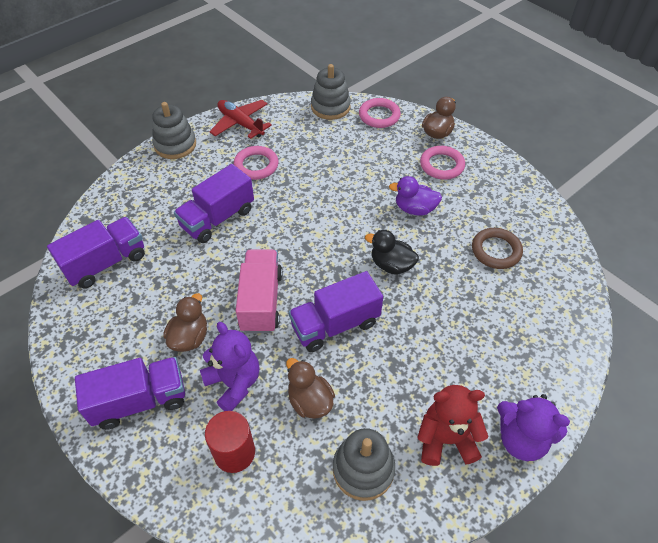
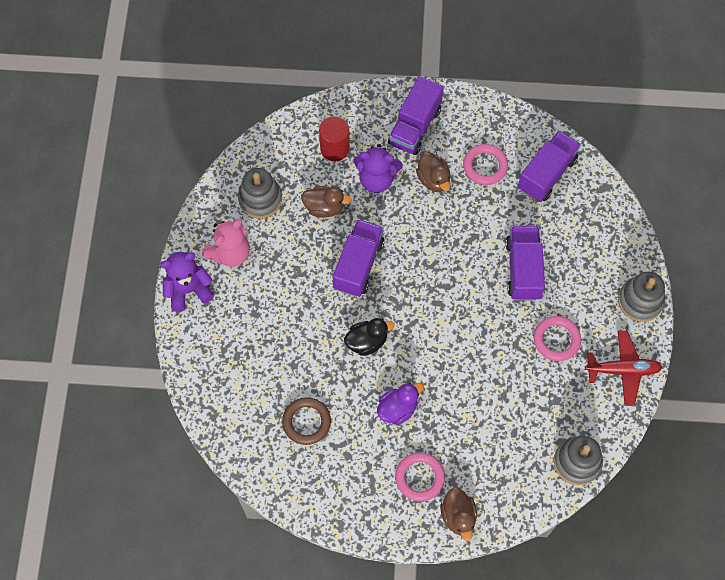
camera: 135 degrees right, 15 degrees up
purple truck [47,217,145,288] -> purple truck turned 150 degrees counterclockwise [518,130,581,202]
pink truck [236,250,282,333] -> none
pink ring [359,98,401,128] -> pink ring moved to [463,144,508,185]
red teddy bear [417,385,489,466] -> pink teddy bear [202,219,250,267]

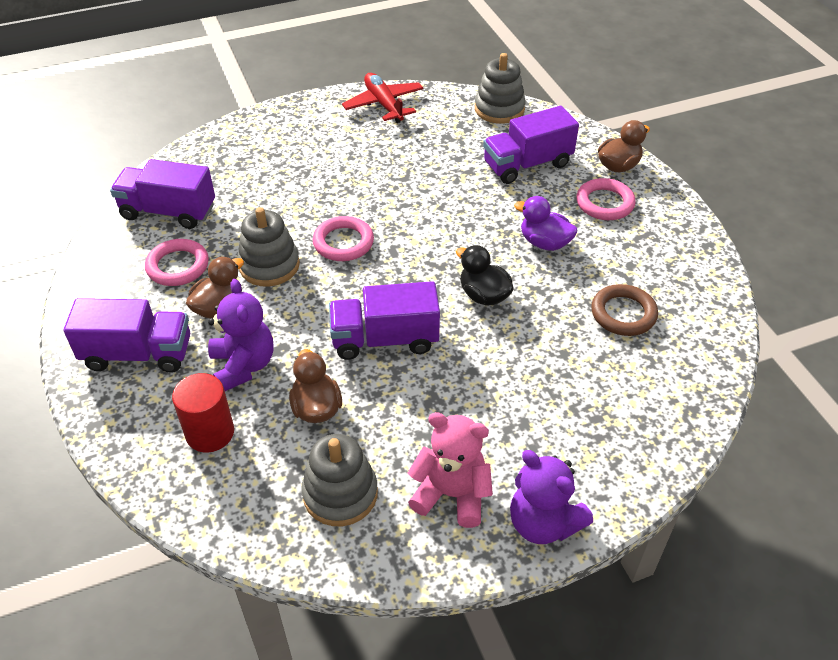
camera: 115 degrees left, 20 degrees down
purple truck [505,226,545,300] -> purple truck moved to [483,106,579,184]
pink ring [534,316,581,361] -> pink ring moved to [313,216,374,261]
grey stacking toy [618,272,665,322] -> grey stacking toy moved to [238,207,300,287]

